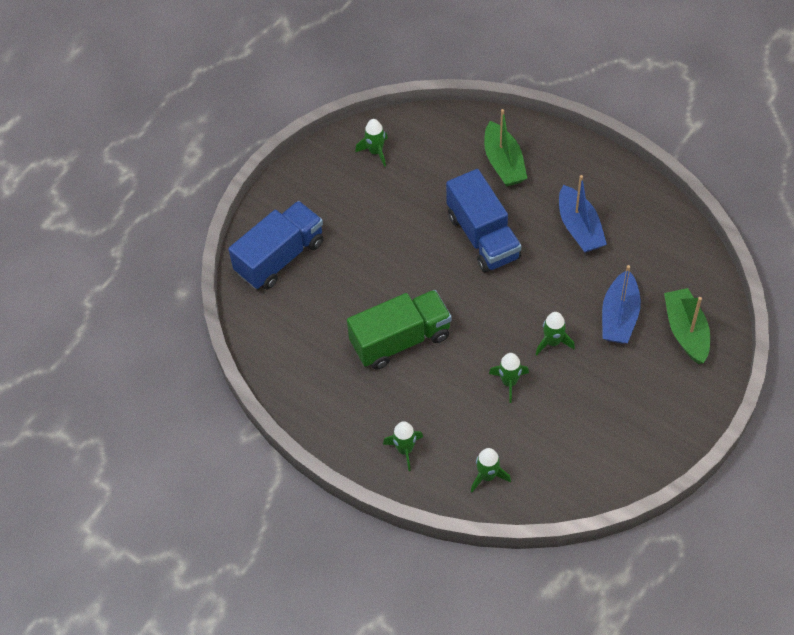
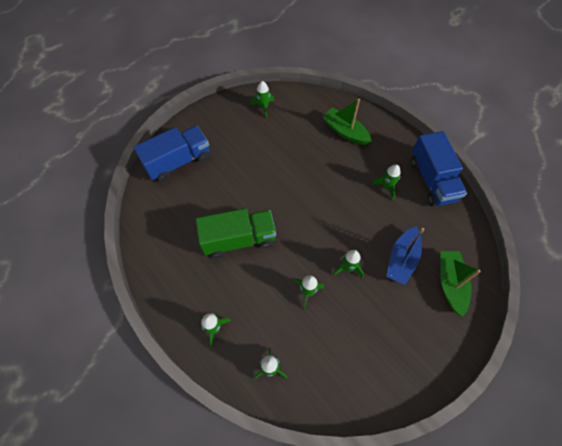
camera: 10 degrees right, 5 degrees up
blue truck [446,169,521,273] -> blue truck moved to [411,131,467,206]
green boat [484,109,527,186] -> green boat turned 135 degrees clockwise [322,99,371,145]
blue boat [559,175,607,253] -> green rocket [371,164,401,200]

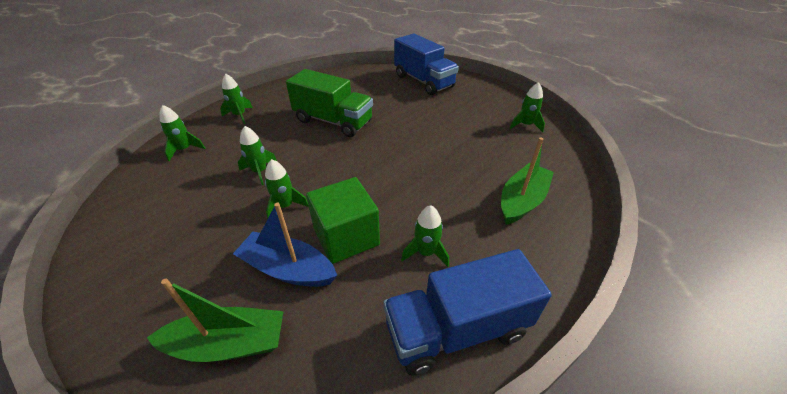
camera: 85 degrees right, 20 degrees down
green truck [196,208,276,258] -> green truck turned 45 degrees counterclockwise [286,69,373,137]
none -> green cube [306,177,380,264]

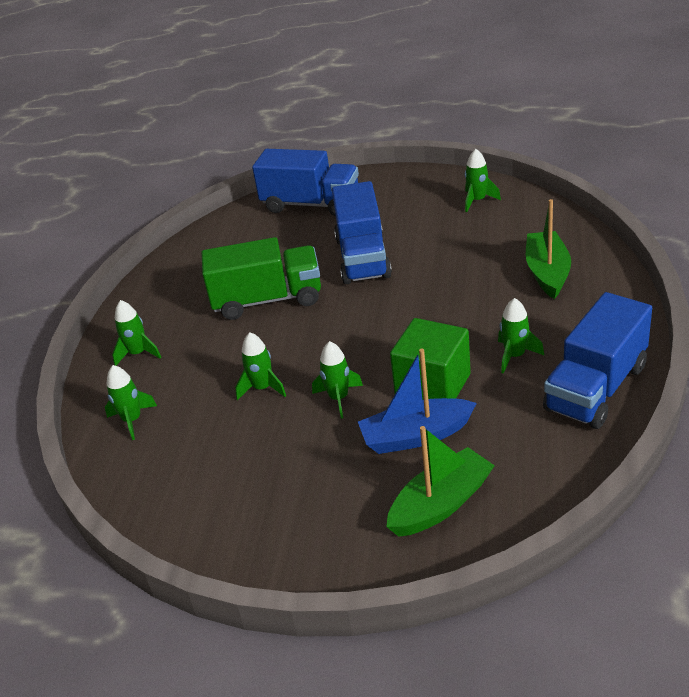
camera: 30 degrees left, 5 degrees down
none -> blue truck [332,181,392,284]

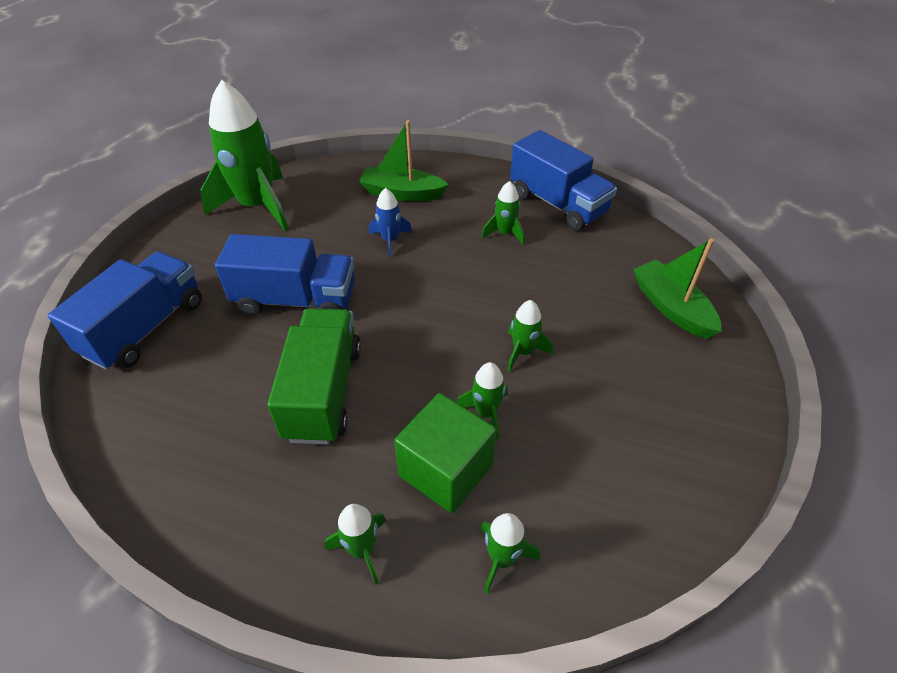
camera: 85 degrees left, 10 degrees up
blue boat [358,348,477,454] -> none
green cube [390,318,471,400] -> green cube moved to [394,393,497,513]
green rocket [465,149,501,212] -> green rocket [200,80,289,231], size x2.20
none -> blue rocket [369,188,412,257]

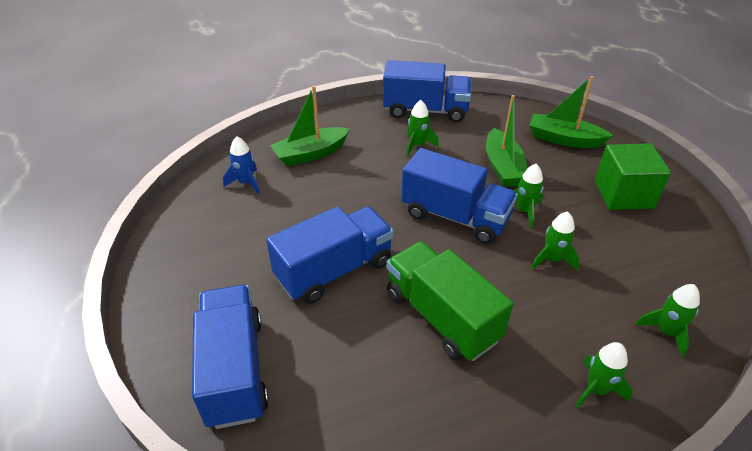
camera: 40 degrees left, 5 degrees down
green rocket [200,80,289,231] -> none
blue rocket [369,188,412,257] -> blue rocket moved to [223,136,260,194]
green cube [394,393,497,513] -> green cube moved to [595,144,671,210]
none -> blue truck [401,148,518,244]
none -> green boat [486,95,527,187]

